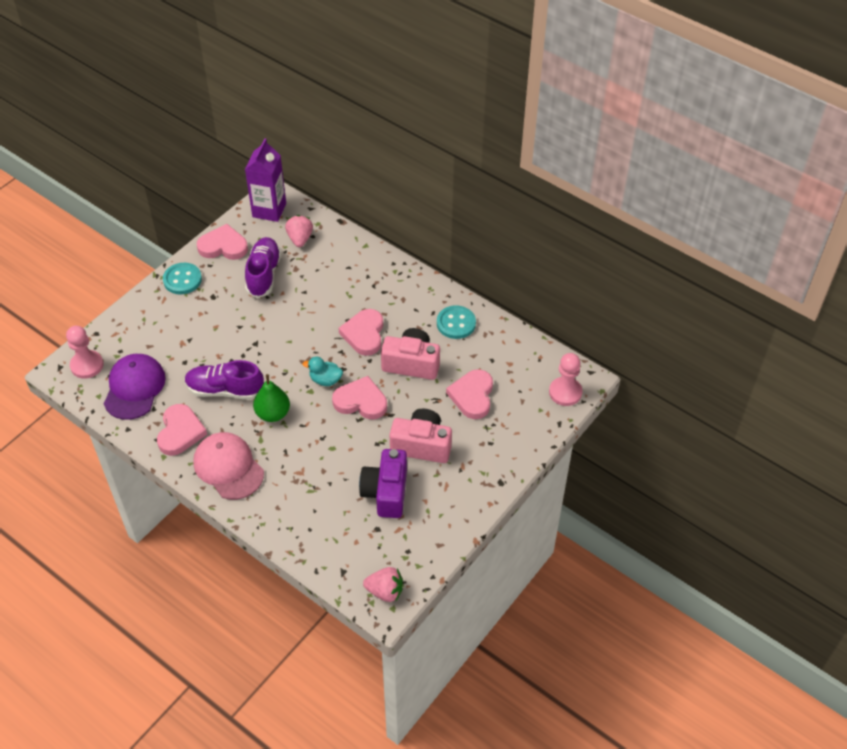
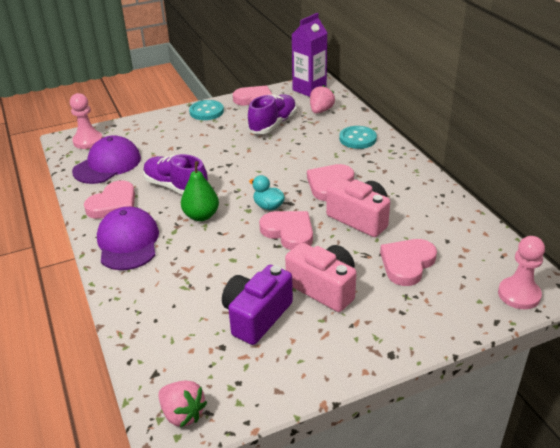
camera: 30 degrees right, 15 degrees down
pink cap [193,432,264,500] -> purple cap [97,207,159,270]
turquoise button [437,305,476,339] -> turquoise button moved to [339,126,377,149]

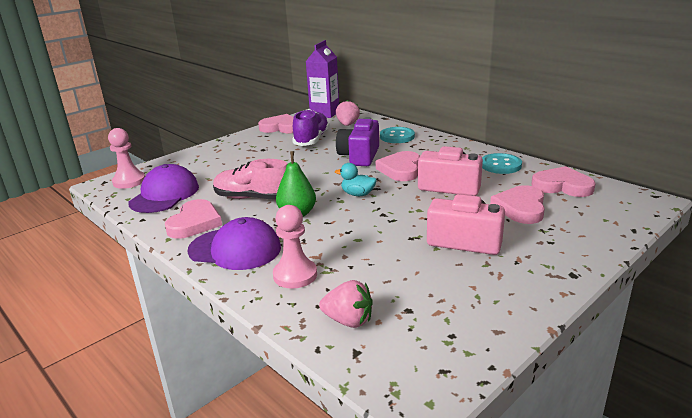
camera: 20 degrees left, 10 degrees down
purple cap [97,207,159,270] -> purple cap turned 135 degrees clockwise [187,217,281,270]
purple shoe [143,154,208,195] -> pink shoe [213,159,287,200]
pink strawberry [158,381,207,427] -> pink strawberry moved to [319,280,373,328]
turquoise button [189,100,224,120] -> turquoise button moved to [482,153,522,174]
purple camera [222,265,293,345] -> purple camera moved to [336,117,379,166]
pink heart [259,211,313,250] -> pink heart moved to [531,166,596,197]
pink pawn [498,236,545,309] -> pink pawn moved to [273,205,317,289]

